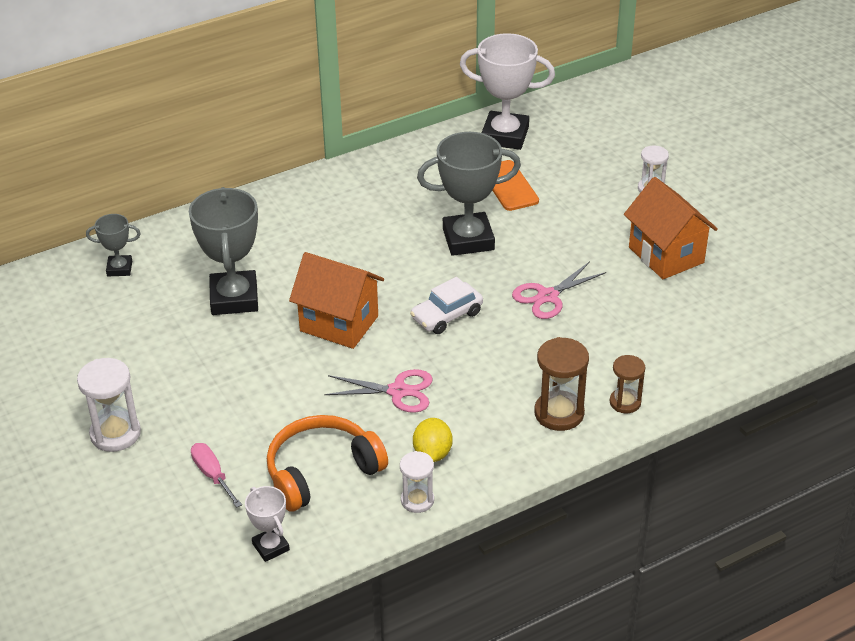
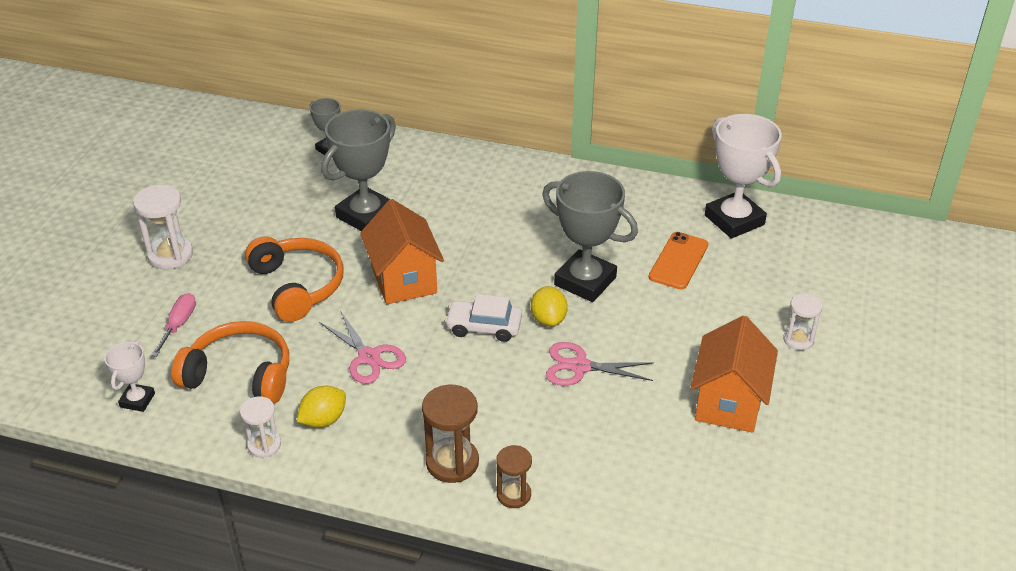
camera: 45 degrees right, 0 degrees up
none -> orange headphones [245,236,343,322]
none -> yellow lemon [531,286,568,327]

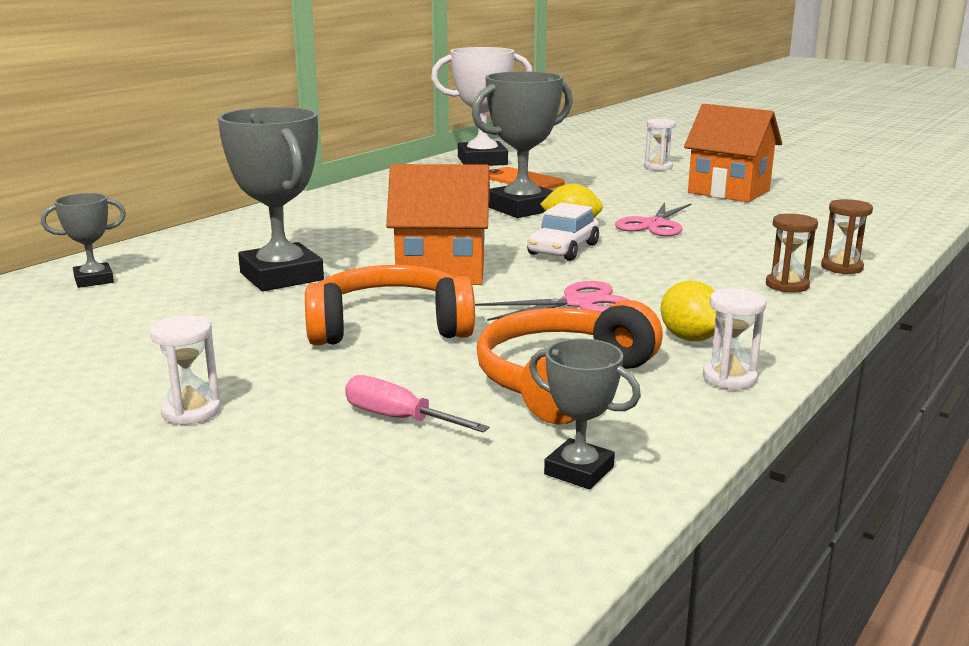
camera: 70 degrees left, 20 degrees down
white trophy [104,341,155,412] -> grey trophy [529,338,641,489]
white hourglass [133,185,193,269] -> white hourglass [150,315,221,425], size x0.64
brown hourglass [422,385,479,483] -> brown hourglass [766,214,818,293], size x0.64

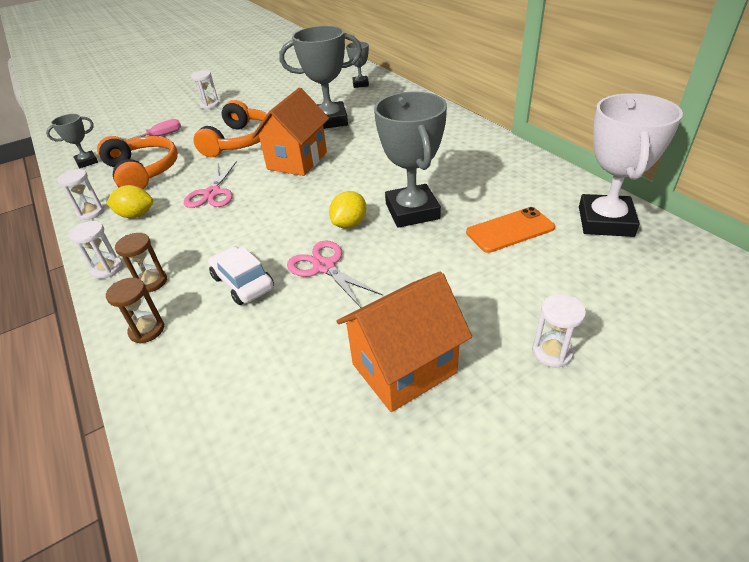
camera: 115 degrees right, 20 degrees up
white car [527,203,599,261] -> white car moved to [208,246,274,305]
none -> white hourglass [69,221,123,279]

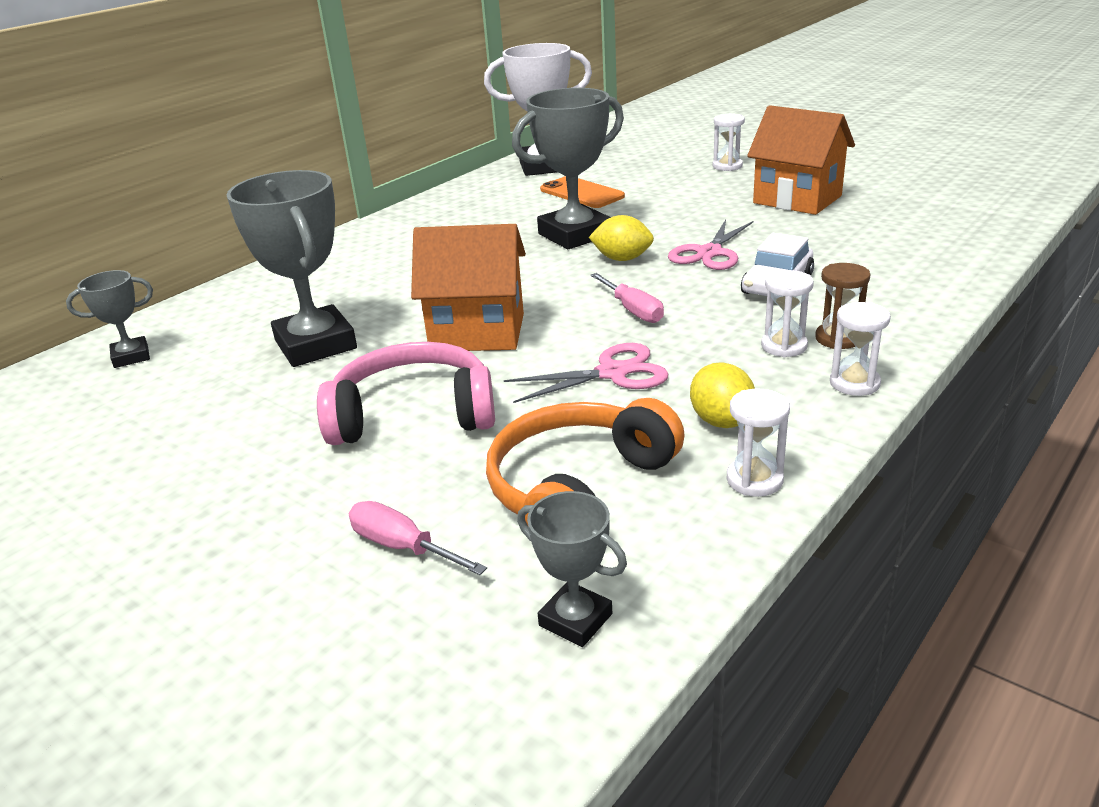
camera: 110 degrees left, 10 degrees down
brown hourglass [106,278,164,344] -> none
white hourglass [191,70,219,109] -> white hourglass moved to [761,270,814,357]
orange headphones [193,100,267,157] -> pink headphones [317,342,495,445]
none -> pink screwdriver [591,273,664,323]

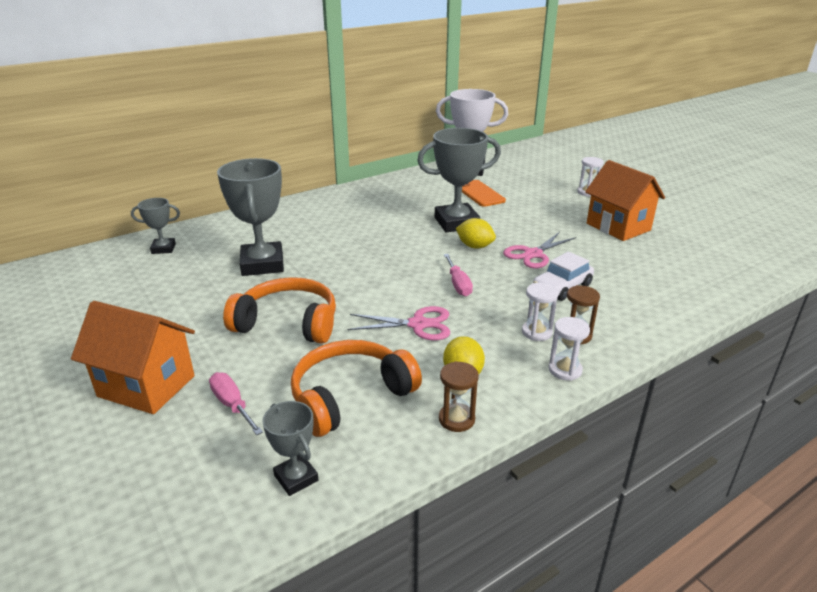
camera: 15 degrees right, 0 degrees up
pink headphones [317,342,495,445] -> orange headphones [223,277,336,344]
orange house [411,224,526,351] -> orange house moved to [71,301,195,414]
white hourglass [727,389,790,497] -> brown hourglass [439,361,479,432]

